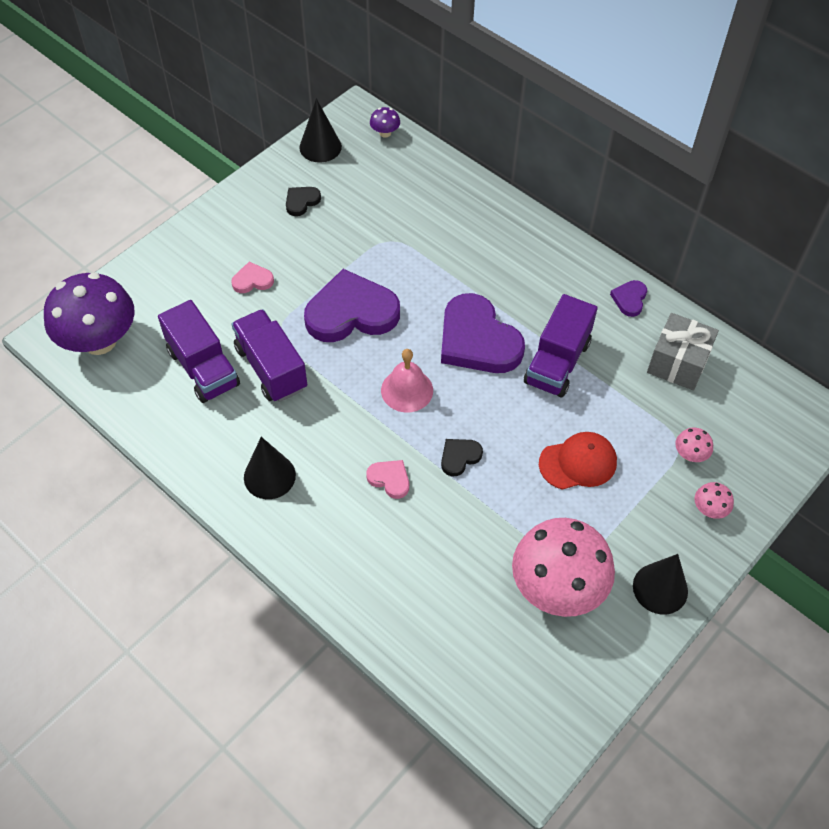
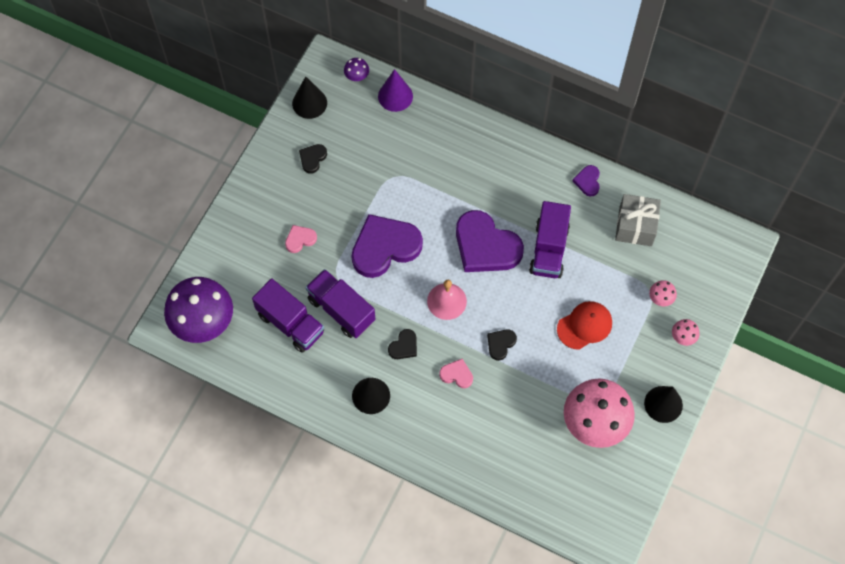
camera: 15 degrees left, 10 degrees up
none -> purple cone [378,69,413,112]
none -> black heart [388,329,417,359]

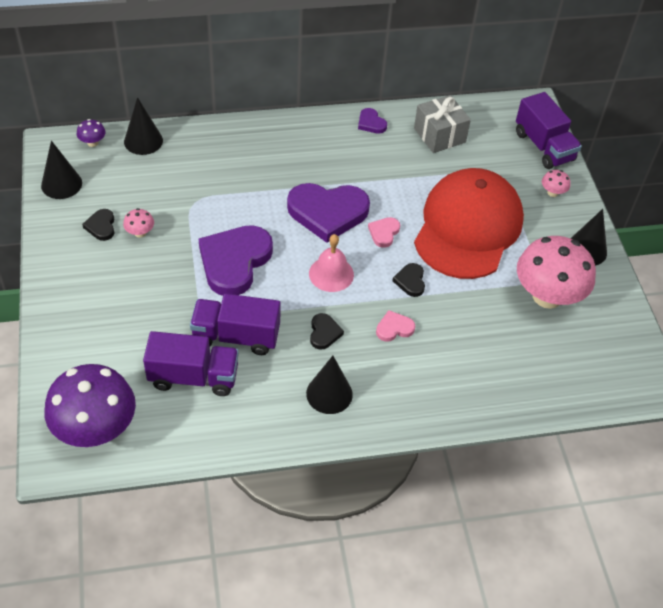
camera: 40 degrees left, 15 degrees down
pink heart [285,225,317,253] -> pink heart moved to [368,217,400,248]
purple cone [378,69,413,112] -> black cone [124,97,163,155]
purple truck [529,201,571,278] -> purple truck moved to [516,92,582,169]
red cap [557,301,612,350] -> red cap [414,168,524,279], size x2.15
pink mushroom [649,280,677,307] -> pink mushroom moved to [123,208,154,238]

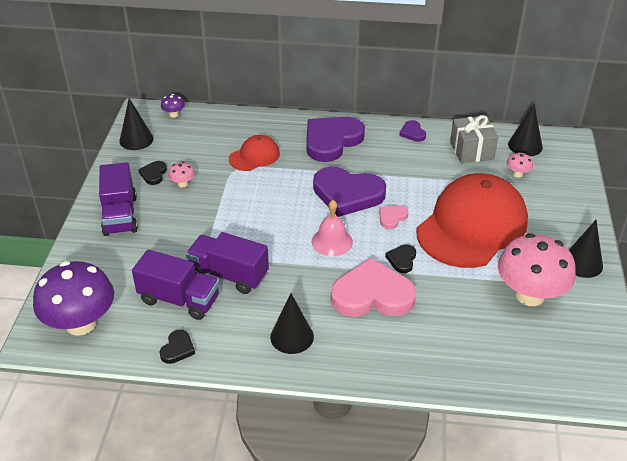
camera: 20 degrees right, 10 degrees down
black cone [124,97,163,155] -> black cone moved to [508,104,543,156]
purple heart [199,225,273,296] -> purple heart moved to [306,117,365,162]
black heart [310,313,344,350] -> black heart moved to [160,329,195,364]
pink heart [376,310,415,342] -> pink heart [331,258,416,317], size x2.24
purple truck [516,92,582,169] -> purple truck moved to [99,162,138,236]
pink mushroom [542,170,570,197] -> pink mushroom moved to [507,152,533,177]
none -> red cap [229,135,280,171]

